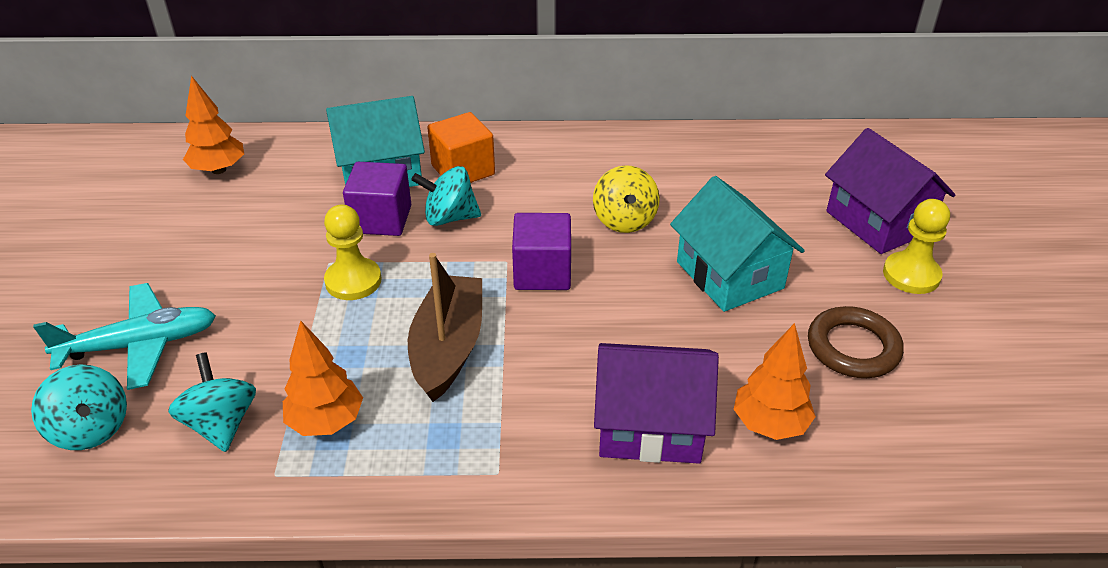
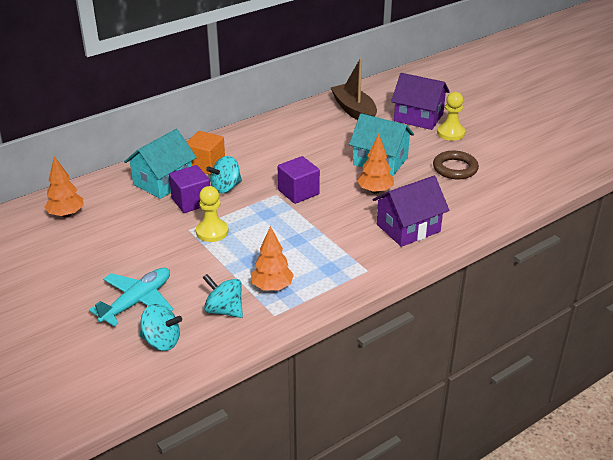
camera: 35 degrees left, 5 degrees down
brown boat [408,253,482,402] -> brown boat moved to [331,58,377,120]
yellow spinning top [593,165,660,233] -> none
orange tree [734,323,816,440] -> orange tree moved to [357,134,394,194]

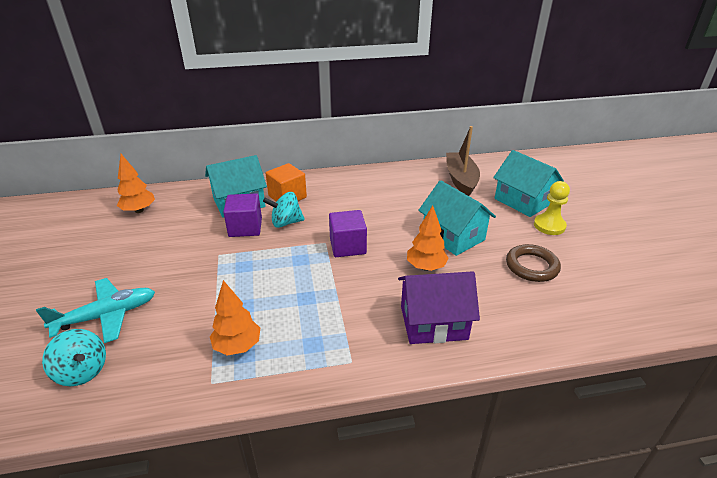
camera: 25 degrees right, 0 degrees up
yellow pawn [196,186,229,242] -> none
turquoise spinning top [203,274,243,318] -> none
purple house [391,73,450,130] -> turquoise house [493,150,564,217]

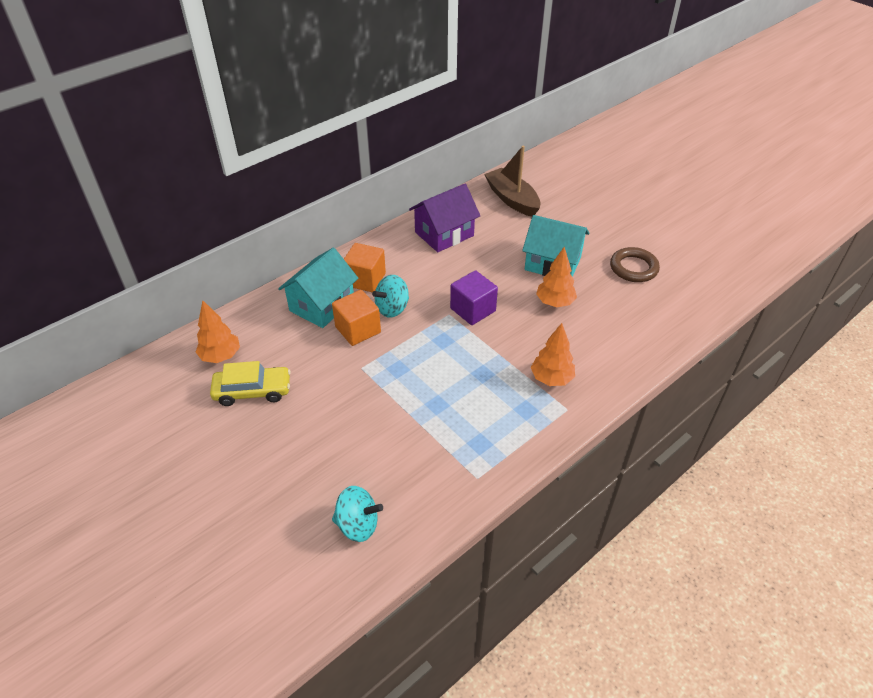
camera: 30 degrees left, 10 degrees up
turquoise plane [36,278,155,343] -> none
orange tree [210,280,260,356] -> orange tree moved to [531,323,575,386]
purple cube [223,193,262,237] -> orange cube [332,290,381,346]
purple house [398,271,480,344] -> purple house moved to [409,184,480,252]
turquoise house [493,150,564,217] -> none
yellow pawn [534,181,570,235] -> none
none -> yellow car [210,361,291,406]

